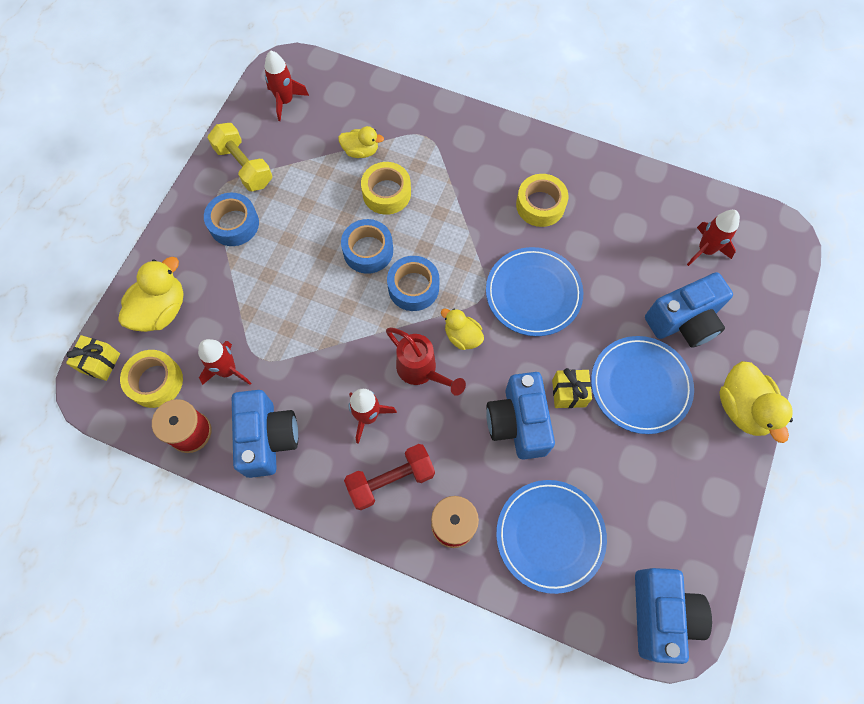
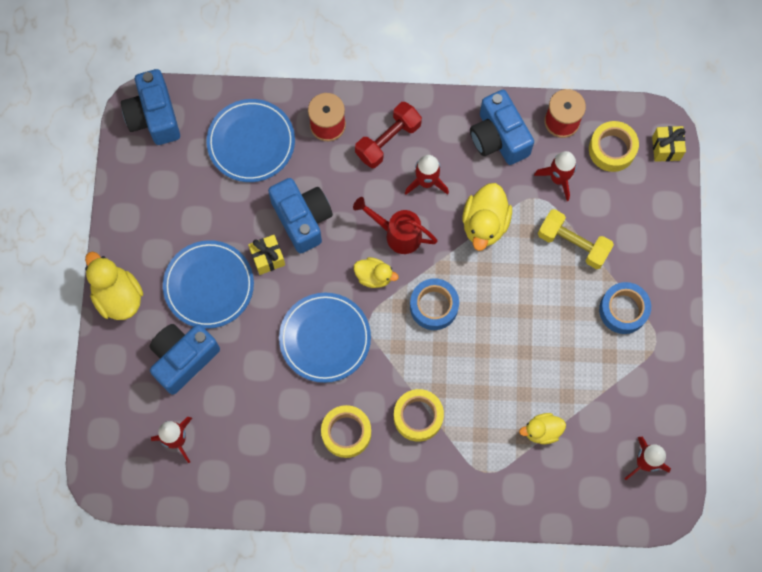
camera: 160 degrees right, 5 degrees up
yellow duck [118,257,183,332] -> yellow duck moved to [463,183,512,251]
yellow dumbbell [208,123,272,191] -> yellow dumbbell moved to [538,209,614,269]
blue tape [341,219,393,274] -> none
yellow tape [361,162,411,215] -> yellow tape moved to [394,389,444,442]

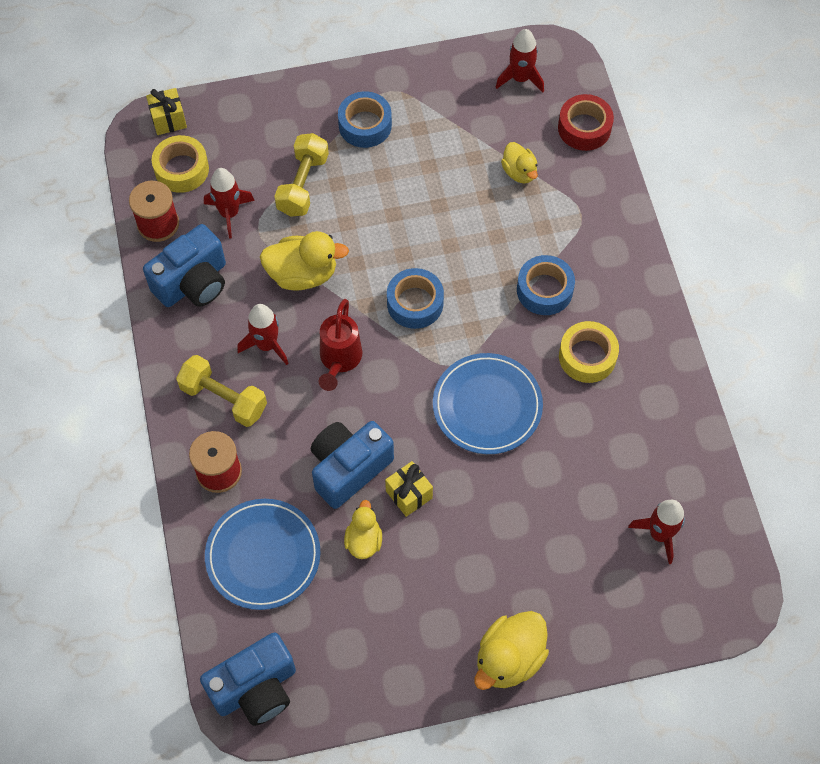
camera: 105 degrees left, 10 degrees down
blue camera [150,324,220,395] -> none
blue plate [163,240,254,329] -> none
yellow duck [354,257,399,288] -> yellow duck moved to [344,500,382,559]
red dumbbell [355,102,422,168] -> yellow dumbbell [176,355,267,427]
yellow tape [394,389,444,442] -> blue tape [517,255,575,315]
none -> red tape [558,94,614,151]

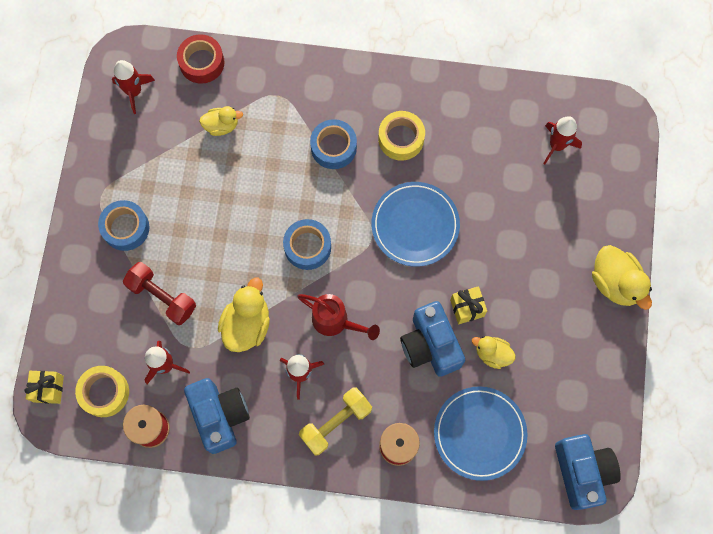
camera: 70 degrees left, 10 degrees up
yellow dumbbell [274,133,329,216] -> red dumbbell [123,262,196,325]

